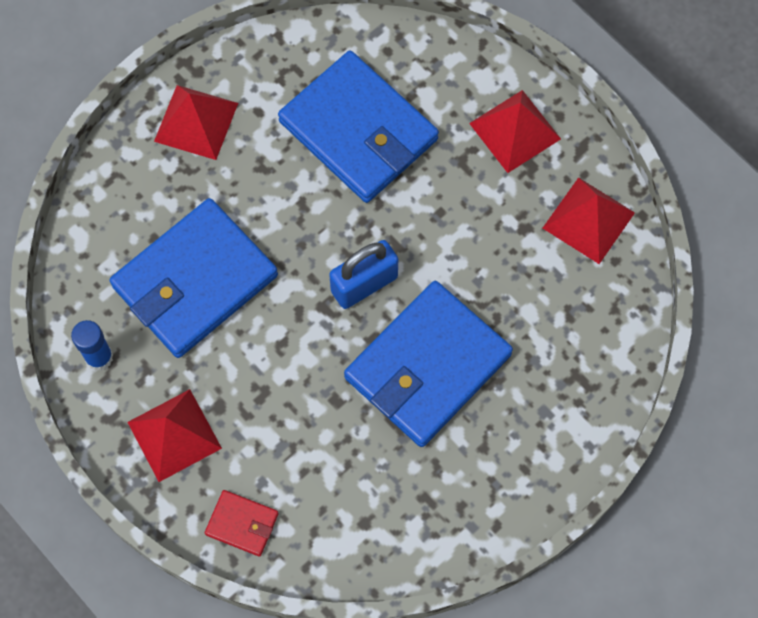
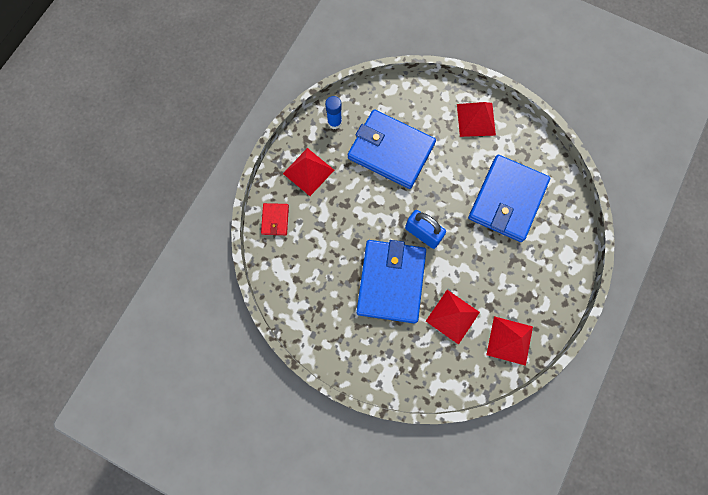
camera: 70 degrees right, 5 degrees up
blue wallet [344,281,513,447] -> blue wallet turned 75 degrees clockwise [356,240,426,324]
red pyramid [469,90,561,173] -> red pyramid moved to [426,290,480,345]

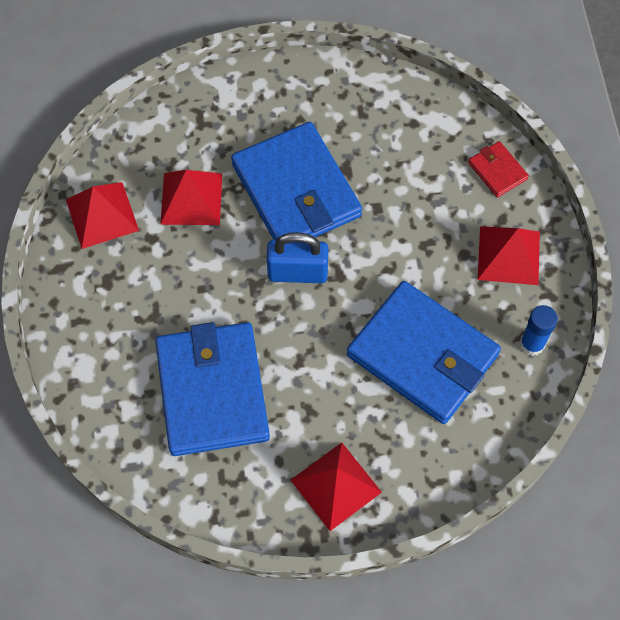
camera: 145 degrees right, 10 degrees down
blue wallet [348,109,436,189] -> blue wallet turned 45 degrees clockwise [347,281,501,424]

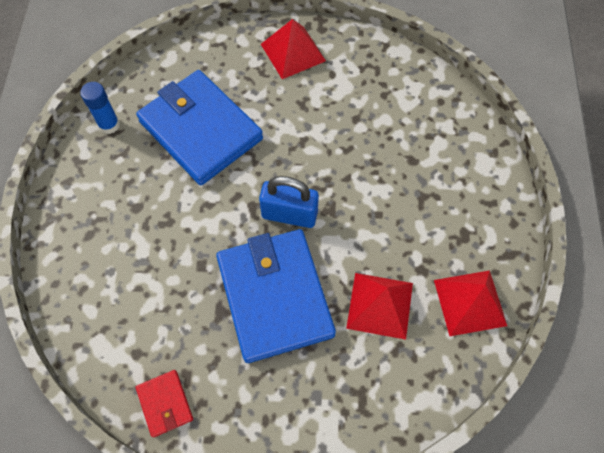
camera: 170 degrees left, 0 degrees up
blue wallet [155,322,270,456] -> none
red wallet [468,141,529,198] -> red wallet moved to [136,370,193,437]
red pyramid [478,226,540,285] -> none

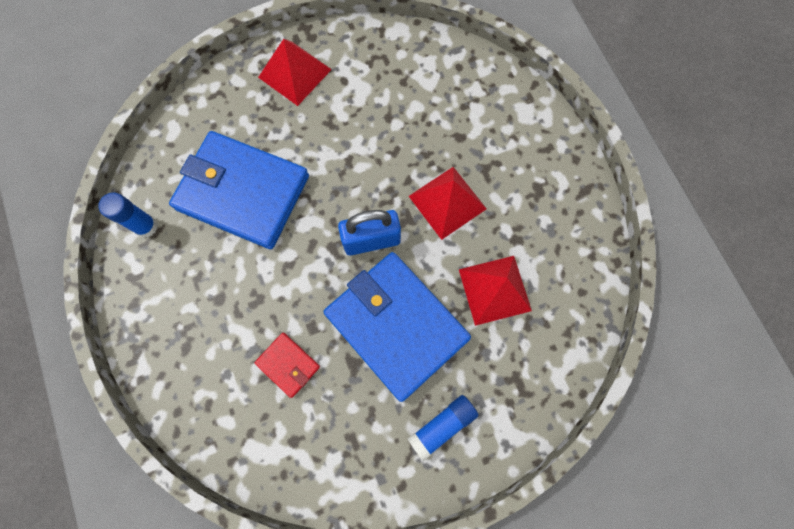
camera: 25 degrees left, 10 degrees up
red wallet [136,370,193,437] -> red wallet moved to [254,333,320,398]
red pyramid [434,270,507,336] -> red pyramid moved to [409,167,486,240]
none -> blue glue stick [408,395,479,461]

